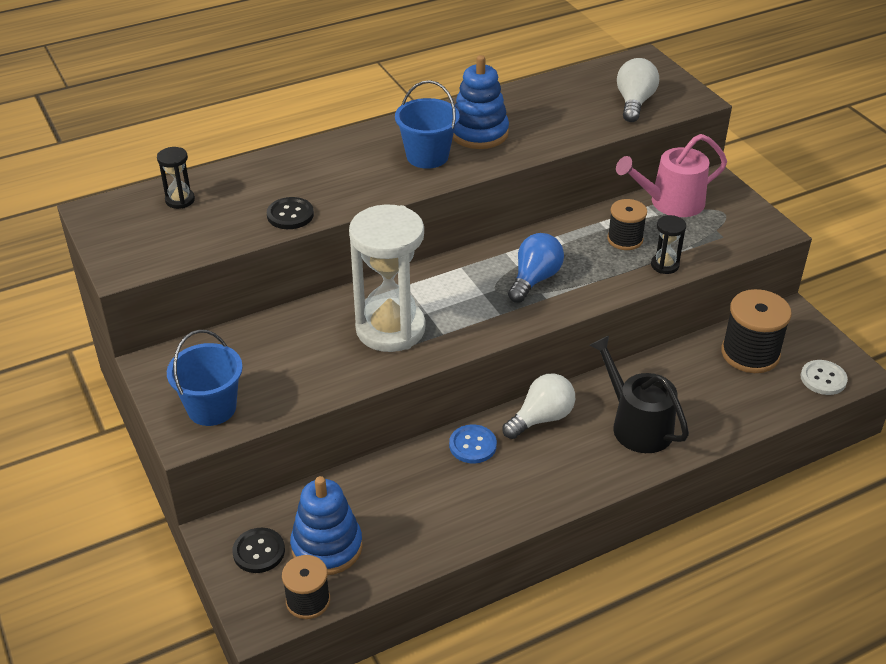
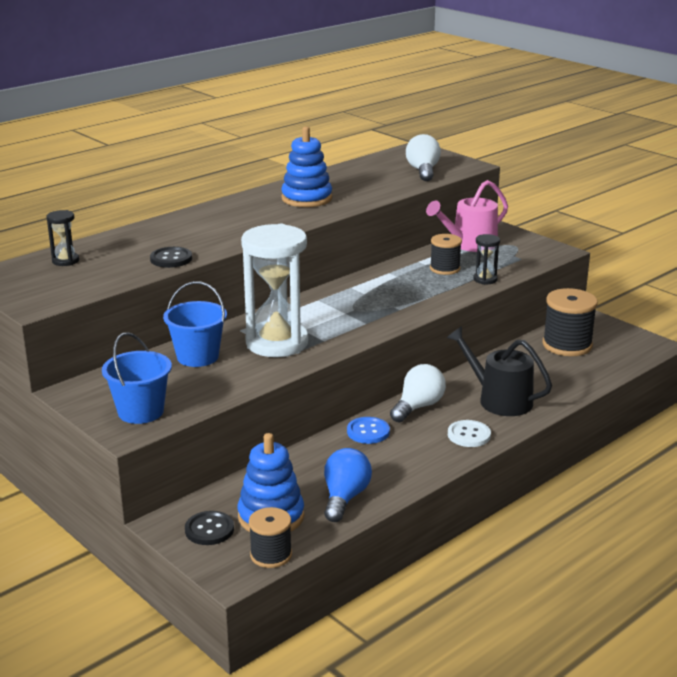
camera: 15 degrees left, 15 degrees down
blue bucket [395,80,459,169] -> blue bucket moved to [163,281,227,367]
blue light bulb [508,233,564,303] -> blue light bulb moved to [324,448,372,522]
white button [801,360,848,395] -> white button moved to [448,420,491,447]

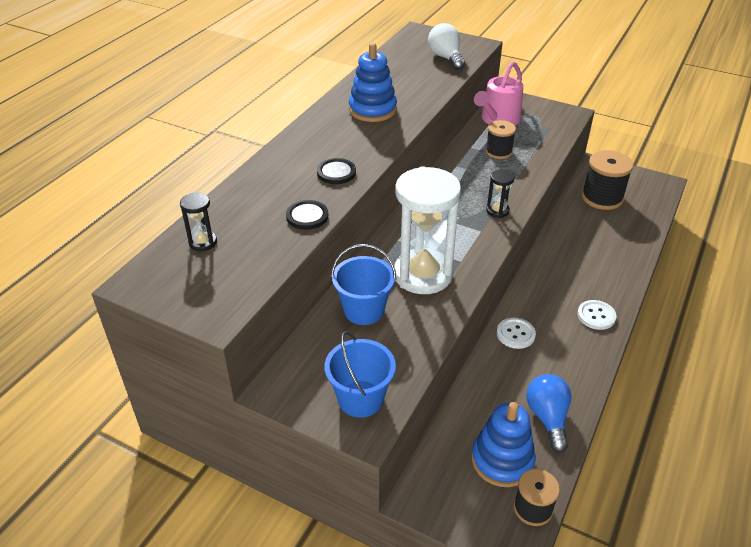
camera: 20 degrees left, 15 degrees up
black button [185,511,234,545] -> black button moved to [317,158,356,184]
blue button [347,417,390,444] -> white button [497,318,536,349]
white light bulb [390,364,446,422] -> none
black watering can [447,326,552,416] -> none
black hourglass [473,234,500,285] -> black hourglass moved to [486,169,515,218]

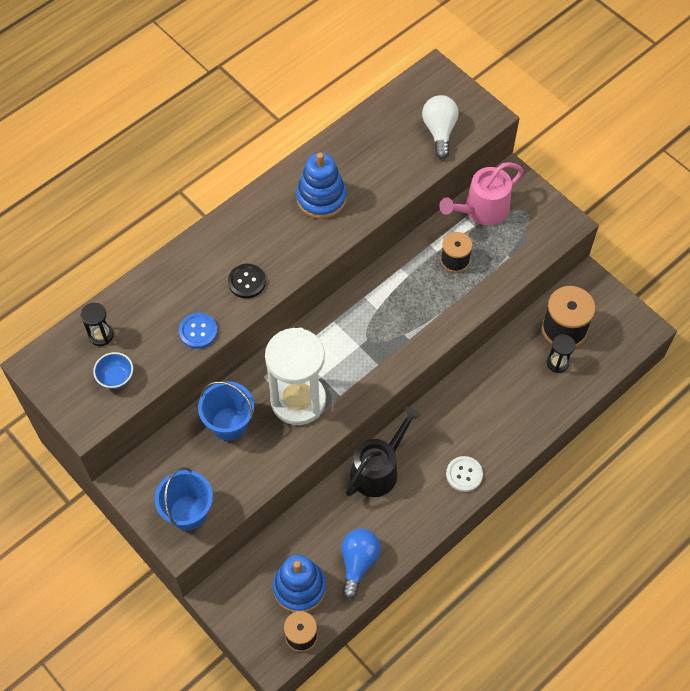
camera: 20 degrees right, 20 degrees up
black button [286,200,328,230] -> blue button [179,313,218,349]
black hourglass [486,169,515,218] -> black hourglass moved to [547,334,575,373]
white button [497,318,536,349] -> black watering can [346,407,421,497]
none -> blue bowl [93,352,133,389]

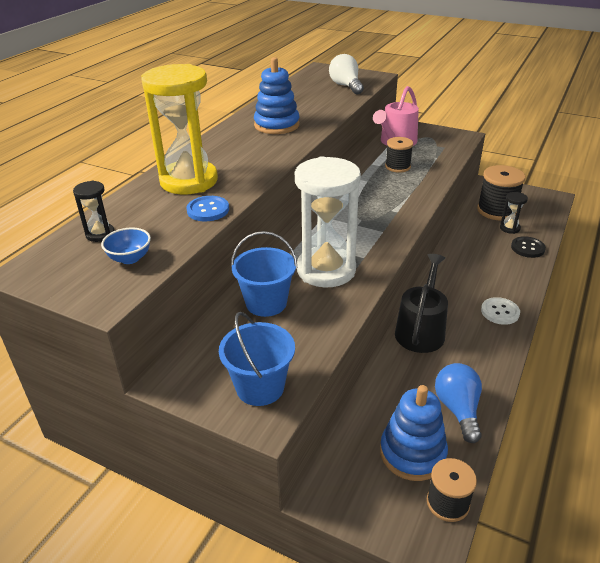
camera: 20 degrees left, 25 degrees down
black button [228,264,266,298] -> black button moved to [511,236,546,258]
none -> yellow hourglass [141,64,218,195]

